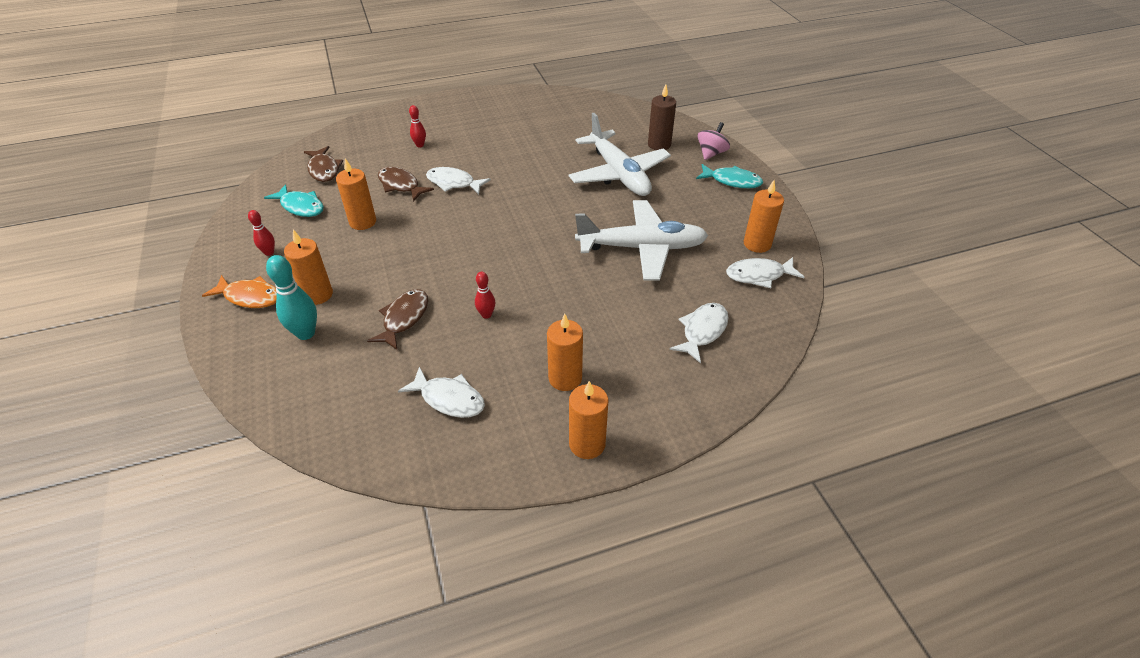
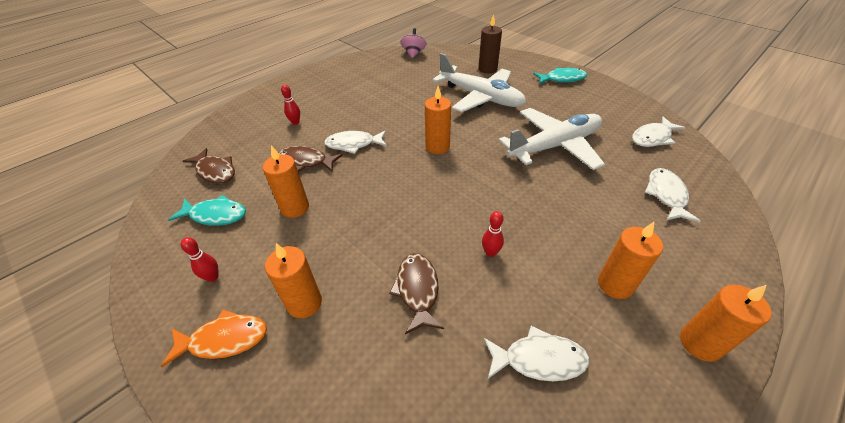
camera: 25 degrees left, 0 degrees up
turquoise bowling pin [266,255,317,340] -> none
pink spinning top [698,122,730,160] -> pink spinning top moved to [401,28,427,58]
orange candle [744,180,784,253] -> orange candle moved to [425,86,451,154]

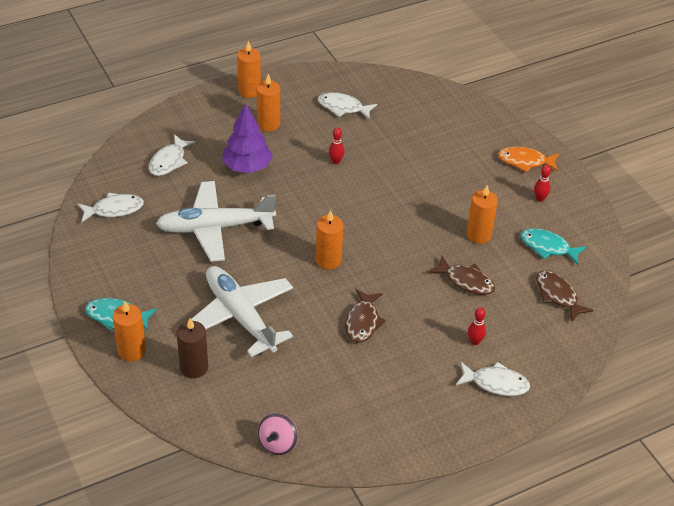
camera: 165 degrees left, 0 degrees up
orange candle [265,243,322,318] -> orange candle moved to [113,301,146,362]
white fish [324,130,387,154] -> white fish moved to [456,362,530,396]
brown fish [389,253,444,334] -> brown fish moved to [345,289,386,343]
none -> purple tree [222,104,273,173]

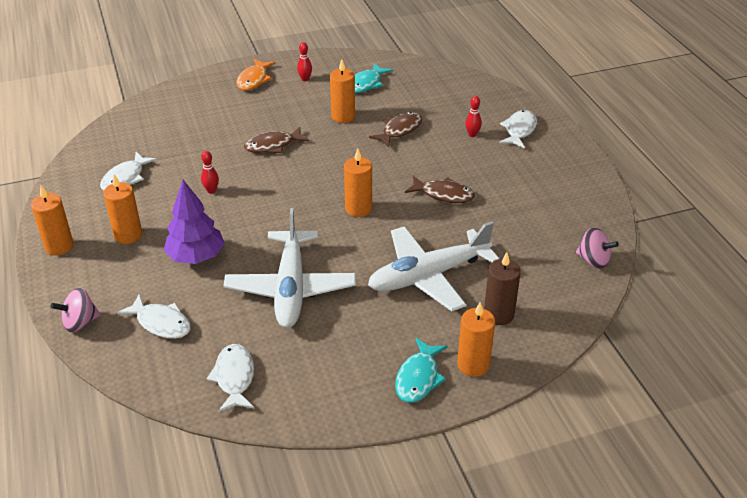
camera: 80 degrees left, 5 degrees down
brown fish [536,270,594,322] -> brown fish moved to [244,127,310,153]
none -> pink spinning top [51,288,100,332]

